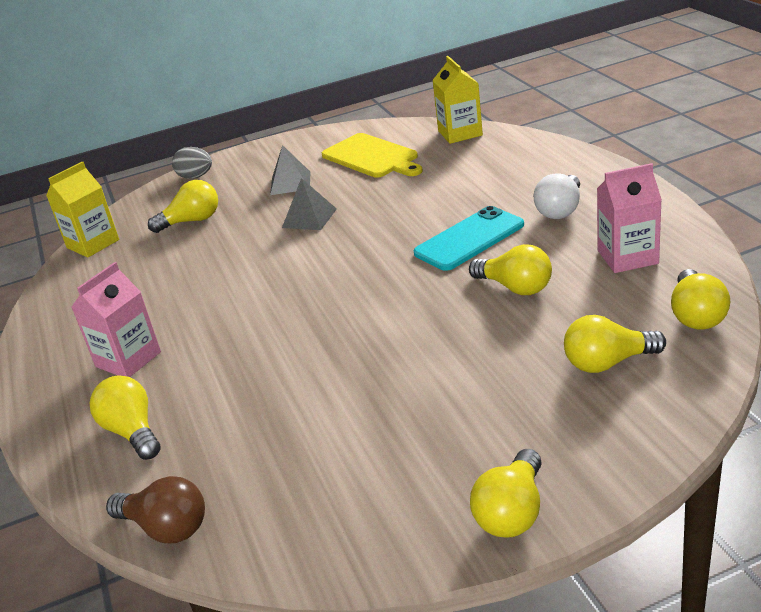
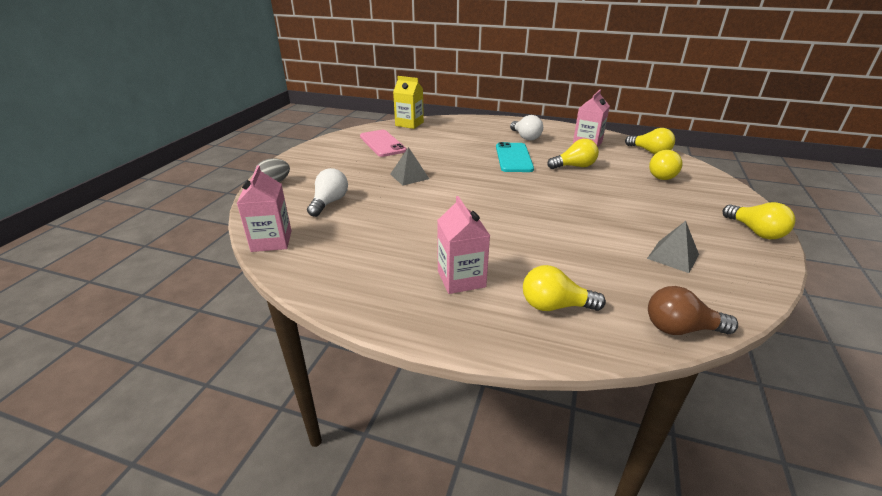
camera: 55 degrees left, 0 degrees up
yellow carton [46,161,119,258] -> pink carton [237,165,292,252]
brown light bulb [106,476,205,543] -> brown light bulb turned 150 degrees counterclockwise [648,286,738,335]
yellow light bulb [148,180,218,233] -> white light bulb [307,168,348,217]
grey pyramid [270,145,310,195] -> grey pyramid moved to [647,221,699,273]
yellow cutting board [322,133,423,178] -> pink phone [360,130,407,157]

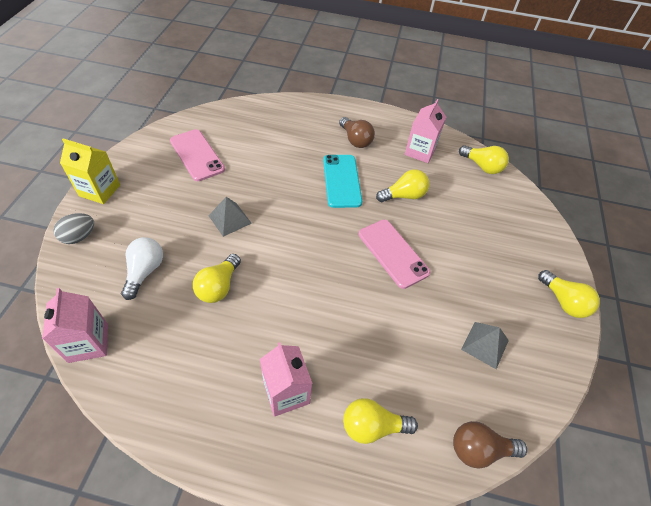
camera: 10 degrees left, 20 degrees up
yellow carton [393,76,424,129] -> yellow carton moved to [60,138,120,204]
white light bulb [510,115,543,141] -> brown light bulb [339,117,375,148]
yellow light bulb [649,150,683,180] -> yellow light bulb moved to [193,254,241,303]
none -> pink phone [359,220,431,289]

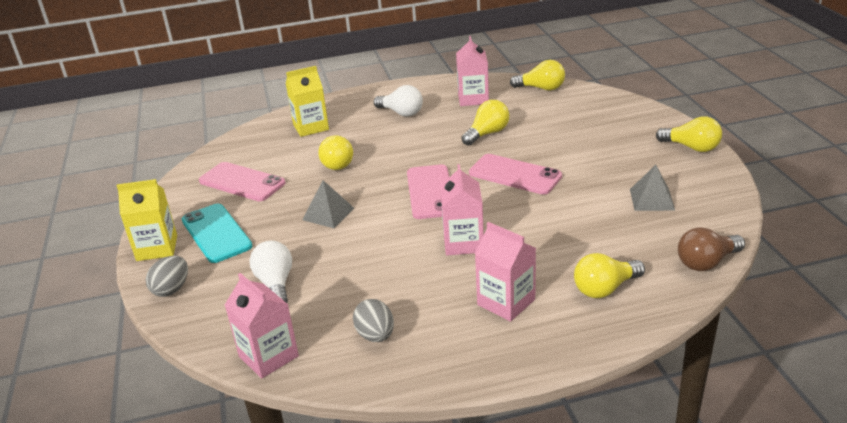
camera: 20 degrees left, 20 degrees down
yellow light bulb [193,254,241,303] -> yellow light bulb moved to [318,135,353,170]
turquoise phone [323,155,362,208] -> turquoise phone moved to [182,204,252,263]
brown light bulb [339,117,375,148] -> white light bulb [374,85,423,117]
none -> yellow carton [286,66,329,137]
none -> grey egg [353,299,394,342]
none -> pink phone [407,165,449,219]
none -> pink carton [440,164,484,255]

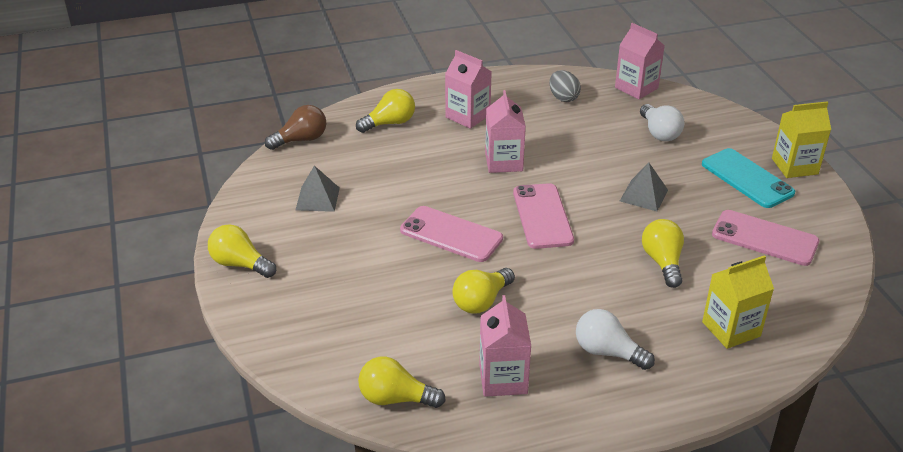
camera: 175 degrees right, 5 degrees up
grey egg [146,256,188,297] -> none

